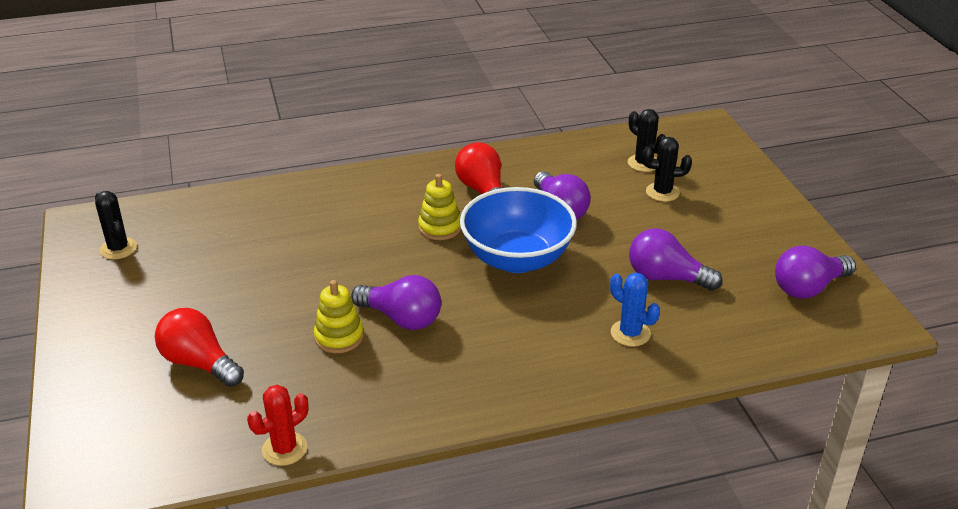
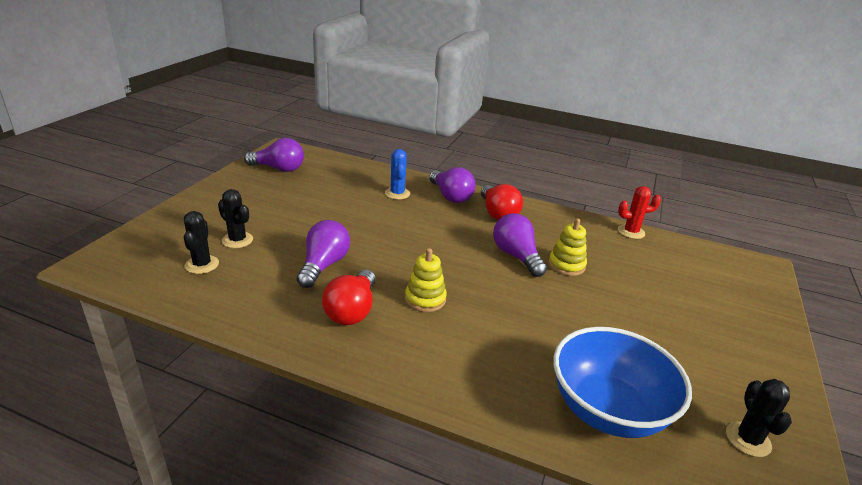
camera: 145 degrees left, 5 degrees down
red light bulb [155,308,244,387] -> red light bulb moved to [481,184,523,220]
blue bowl [460,187,577,273] -> blue bowl moved to [553,327,692,438]
purple light bulb [629,228,723,291] -> purple light bulb moved to [429,167,475,203]

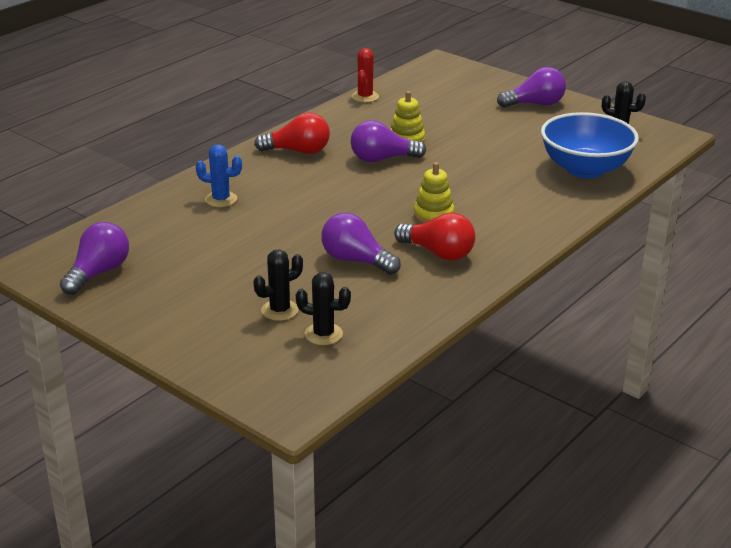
camera: 70 degrees left, 0 degrees up
purple light bulb [429,167,475,203] -> purple light bulb moved to [497,67,566,108]

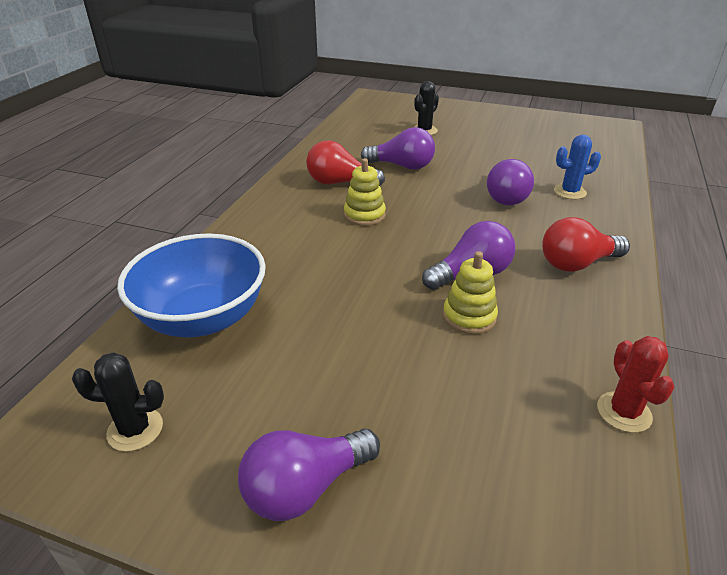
camera: 160 degrees right, 5 degrees up
purple light bulb [60,222,129,295] -> purple light bulb moved to [487,159,534,205]
black cactus [296,272,351,345] -> none

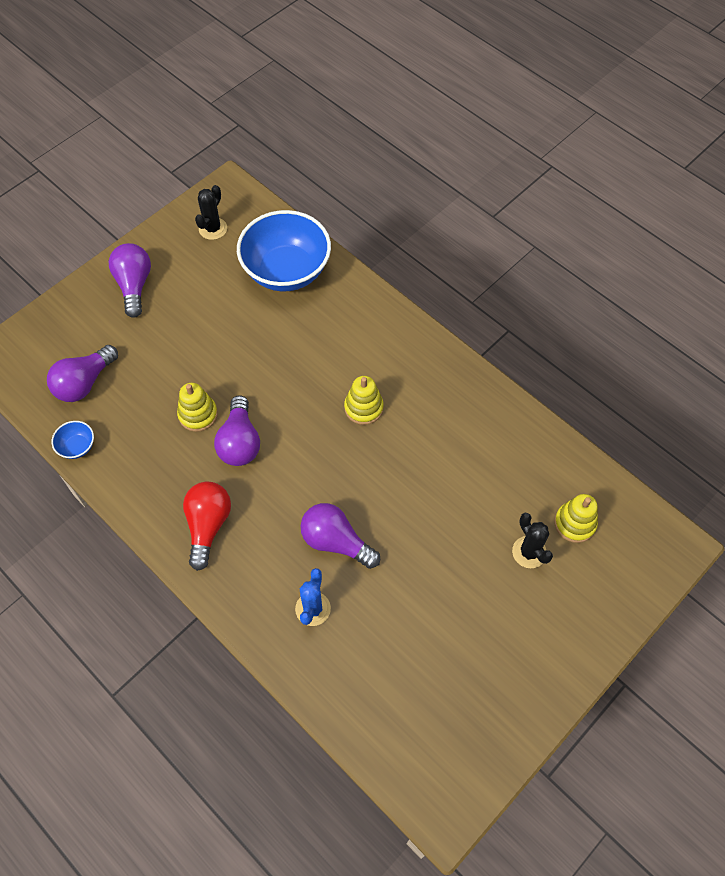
camera: 115 degrees right, 25 degrees up
red light bulb [306,141,385,186] -> none
purple light bulb [361,127,435,170] -> purple light bulb moved to [47,345,118,402]
red cactus [597,336,675,433] -> blue bowl [52,421,94,459]
none -> yellow stacking toy [554,494,598,543]

